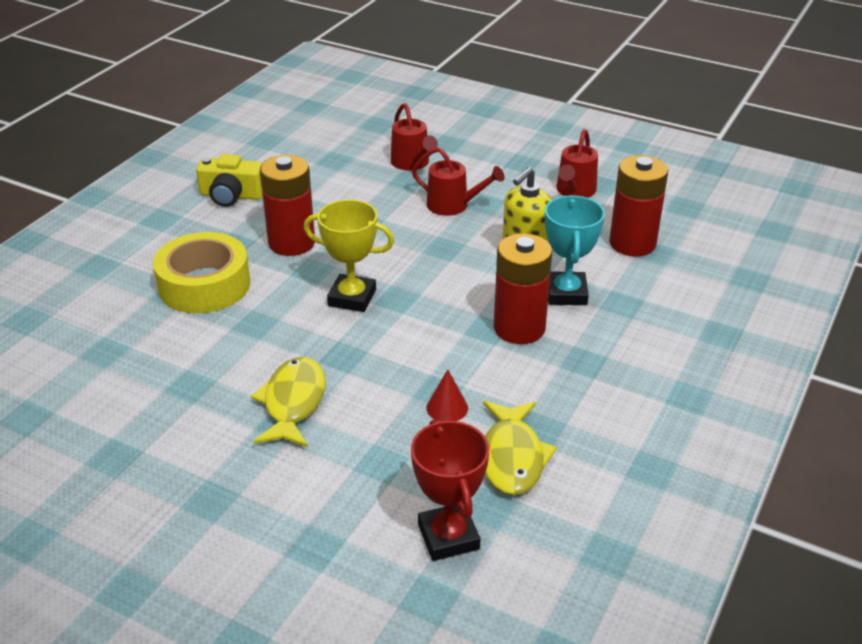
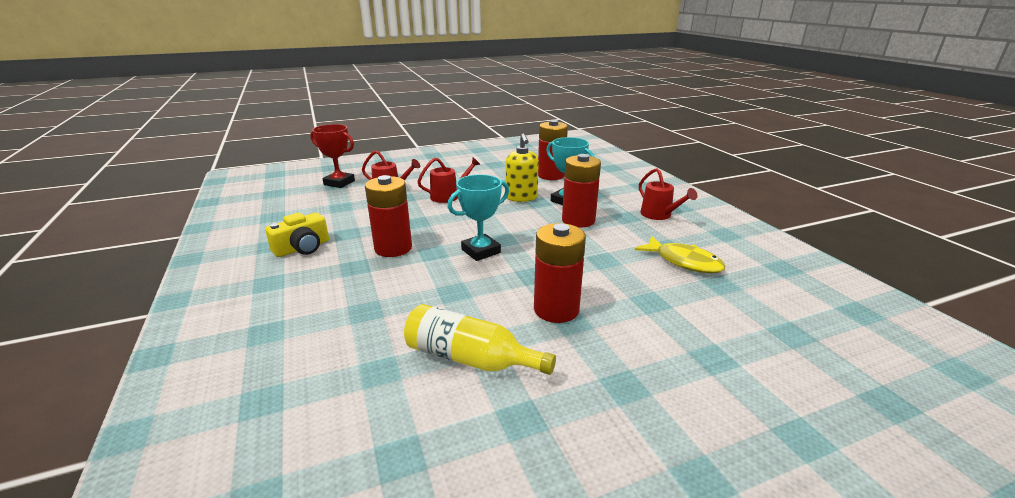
camera: 50 degrees left, 10 degrees down
yellow tape [153,232,250,313] -> none
yellow fish [251,357,326,447] -> red battery [534,223,586,323]
yellow trophy [304,200,394,312] -> turquoise trophy [447,174,509,261]
red trophy [411,419,489,561] -> red trophy moved to [310,124,355,188]
red cone [426,369,468,422] -> none
red watering can [556,129,598,198] -> red watering can moved to [639,168,697,220]
none -> yellow bottle [404,304,556,375]

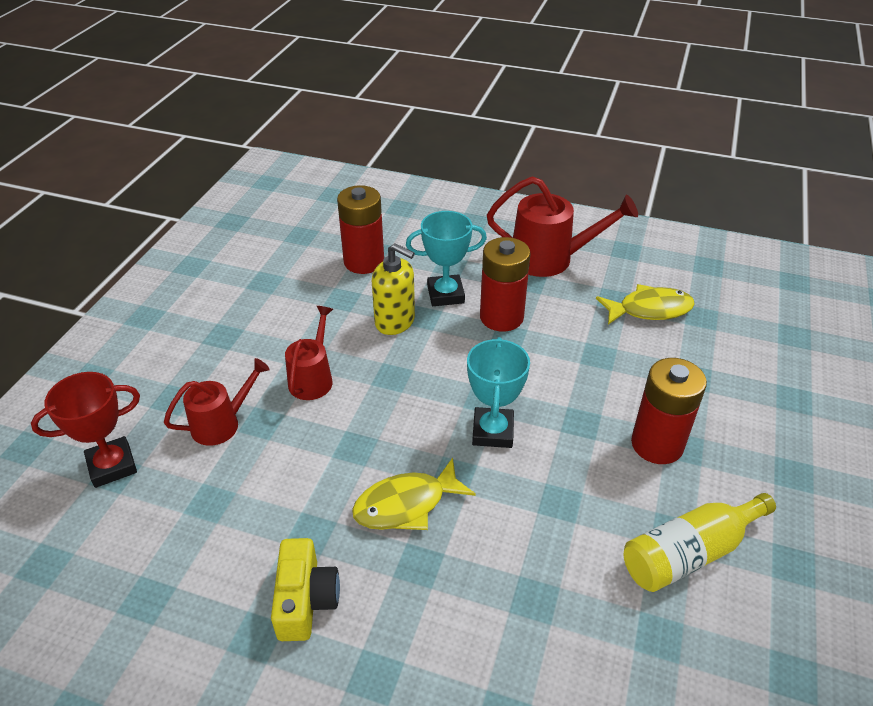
camera: 50 degrees left, 15 degrees up
red battery [365,175,412,257] -> yellow fish [352,458,476,530]
red watering can [639,168,697,220] -> red watering can [487,176,638,277], size x1.61

